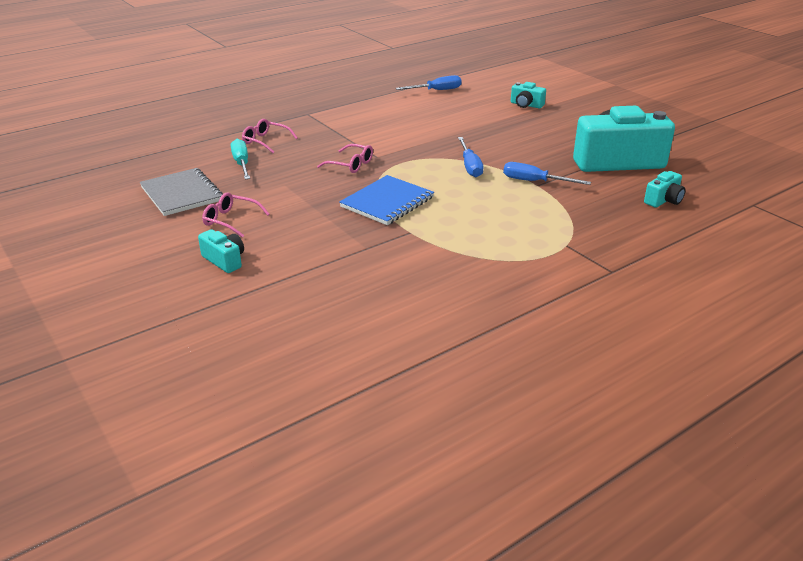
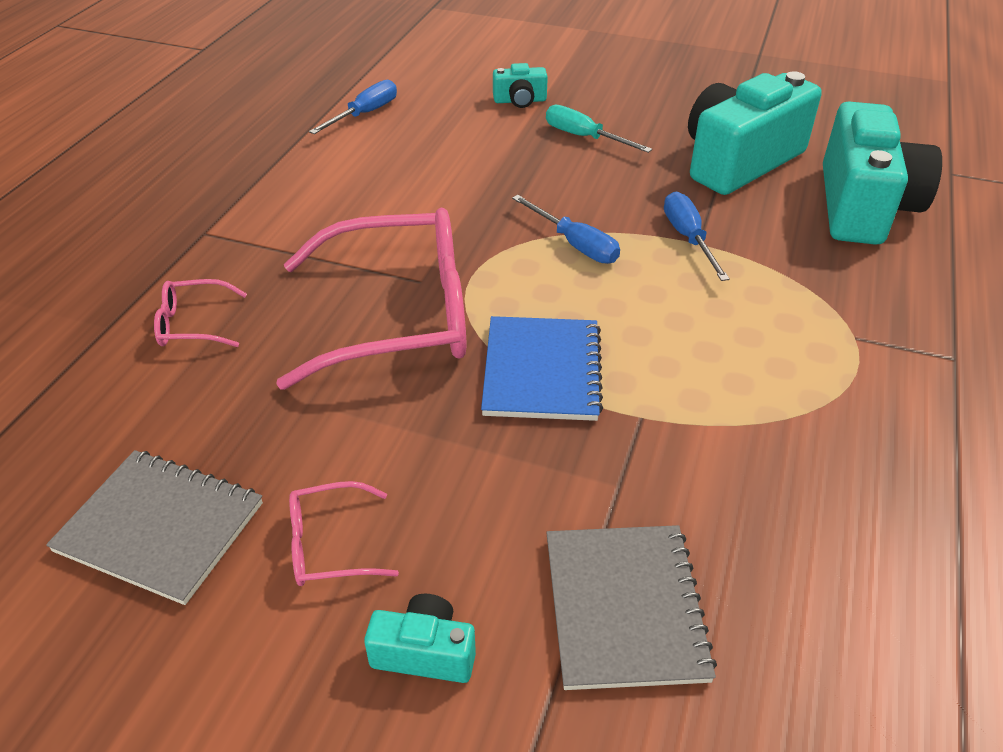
camera: 35 degrees left, 10 degrees up
turquoise screwdriver [231,139,250,179] -> turquoise screwdriver moved to [546,105,652,153]
pink glasses [317,144,373,173] -> pink glasses [276,208,466,390], size x2.34
blue screwdriver [503,162,591,185] -> blue screwdriver turned 90 degrees clockwise [664,191,730,281]
turquoise camera [644,171,686,208] -> turquoise camera [823,102,942,245], size x2.28
none -> grey notebook [546,525,717,690]

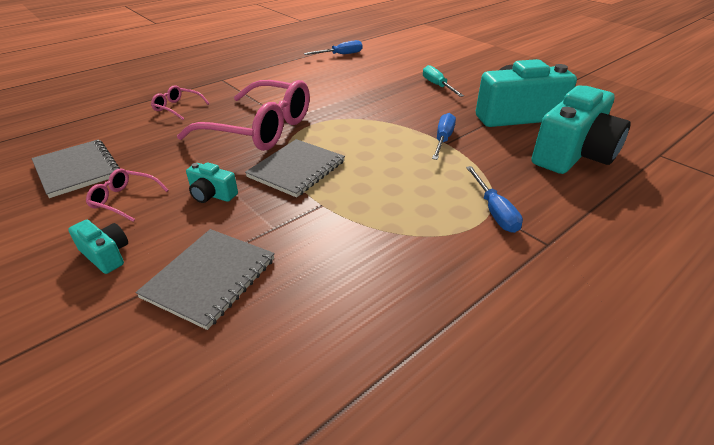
camera: 30 degrees right, 5 degrees down
blue notebook [481,316,603,421] -> grey notebook [245,139,345,198]
turquoise camera [493,63,548,108] -> turquoise camera moved to [186,162,238,203]
blue screwdriver [512,195,620,264] -> blue screwdriver moved to [466,166,523,233]

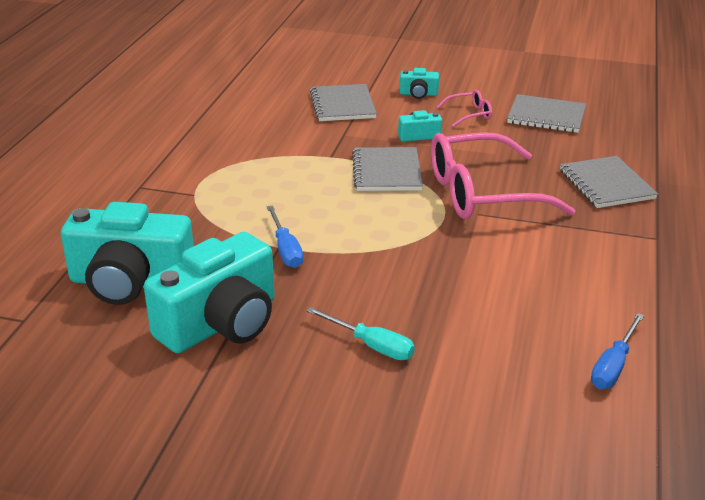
camera: 145 degrees right, 5 degrees down
pink glasses [151,85,210,120] -> grey notebook [560,156,658,208]
blue screwdriver [466,166,523,233] -> none
turquoise camera [532,86,631,174] -> turquoise camera turned 90 degrees counterclockwise [61,202,194,305]

